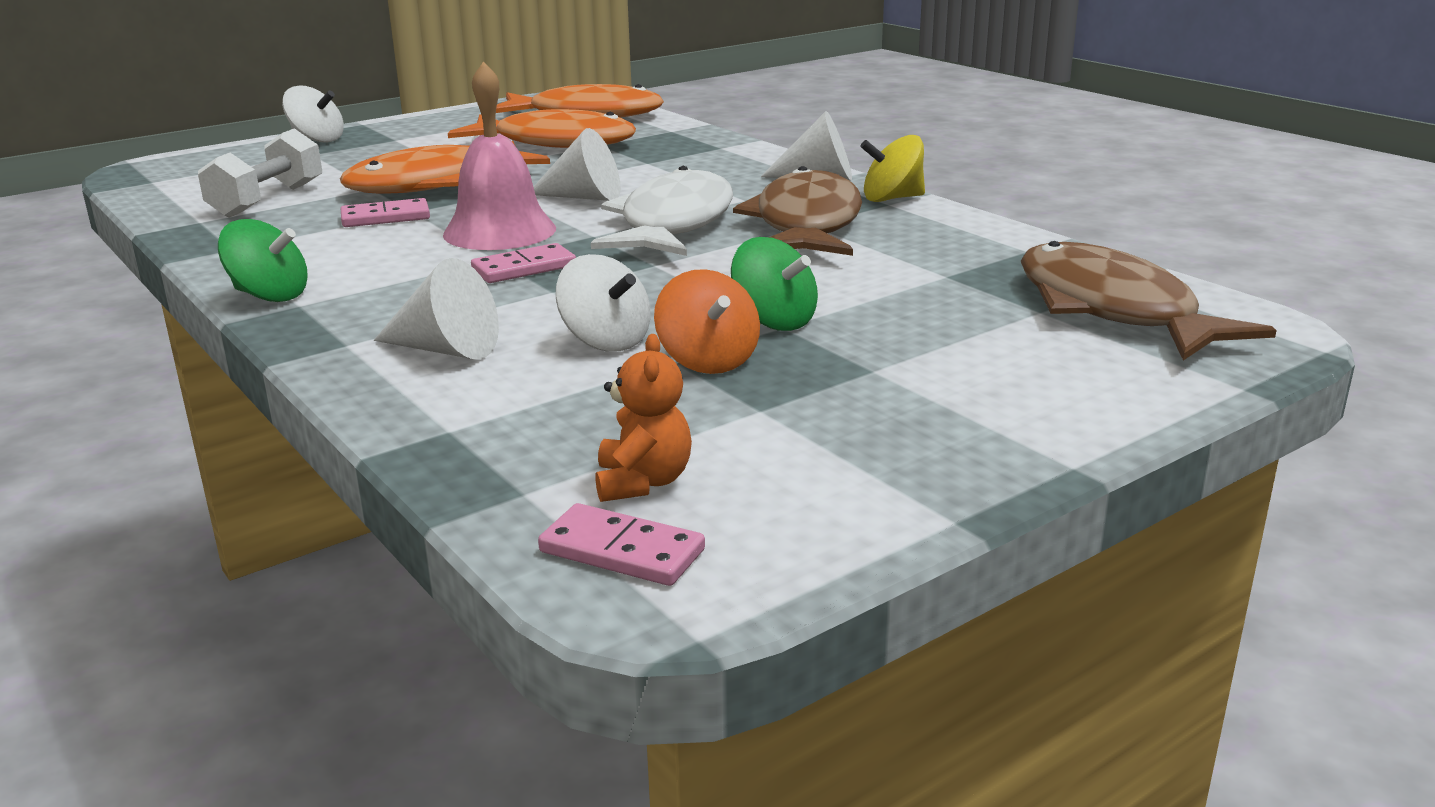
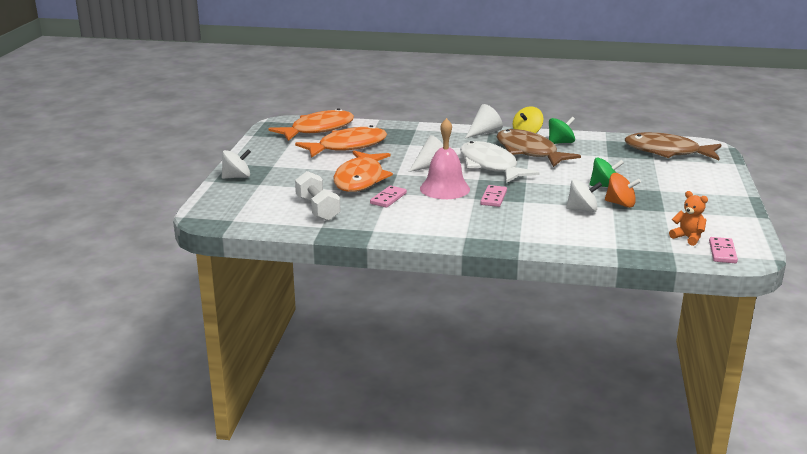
camera: 45 degrees left, 0 degrees up
green spinning top [218,219,308,302] -> green spinning top moved to [549,117,575,144]
white cone [374,258,499,359] -> none
pink domino [538,503,705,586] -> pink domino turned 60 degrees counterclockwise [709,237,738,263]

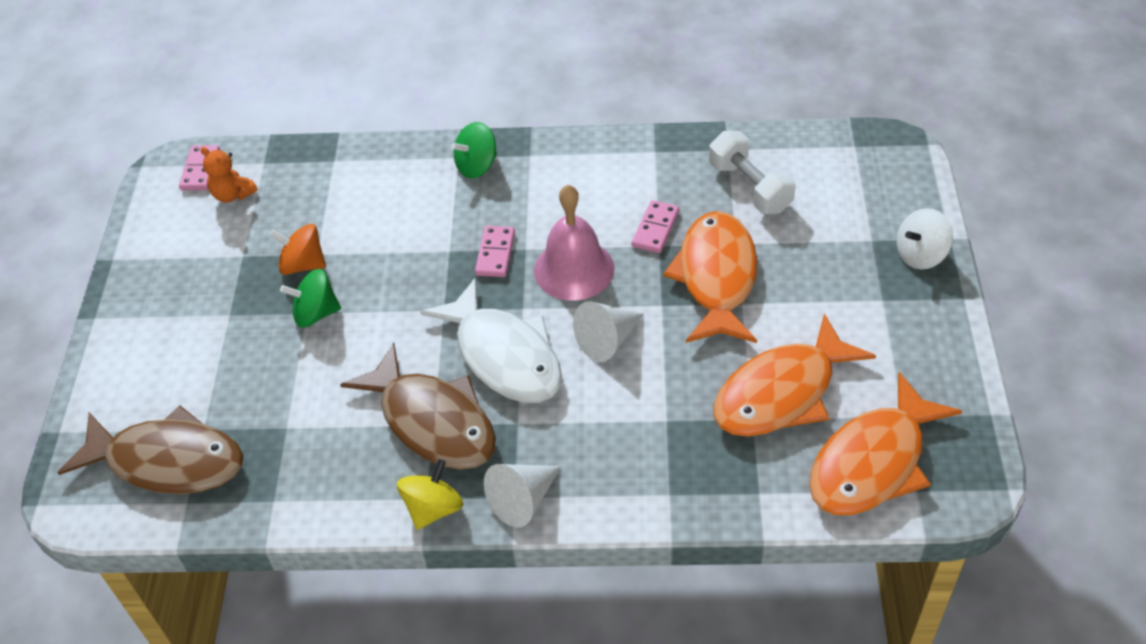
camera: 175 degrees right, 25 degrees up
green spinning top [549,117,575,144] -> green spinning top moved to [451,122,497,178]
white spinning top [566,179,602,212] -> none

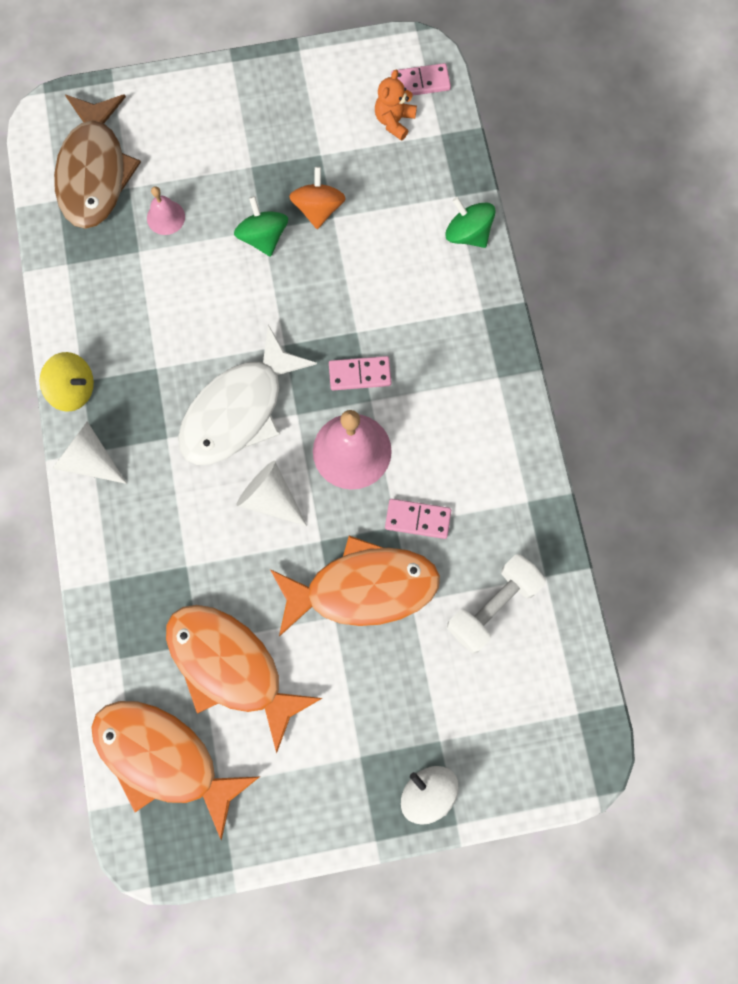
camera: 75 degrees right, 25 degrees up
brown fish [340,342,496,470] -> none
green spinning top [451,122,497,178] -> green spinning top moved to [445,197,496,248]
none -> pink bell [147,186,185,235]

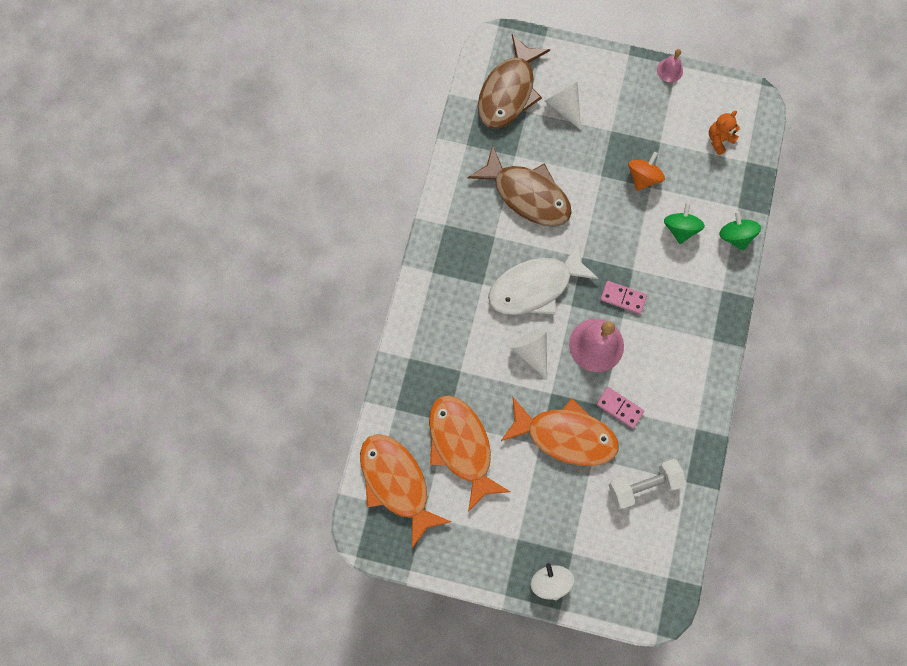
camera: 25 degrees right, 0 degrees up
yellow spinning top [39,352,94,412] -> none
white cone [52,421,127,484] -> white cone moved to [544,82,581,130]
pink bell [147,186,185,235] -> pink bell moved to [657,49,683,82]
green spinning top [234,196,288,257] -> green spinning top moved to [664,203,705,244]
pink domino [391,63,451,96] -> none
none -> brown fish [467,145,572,227]

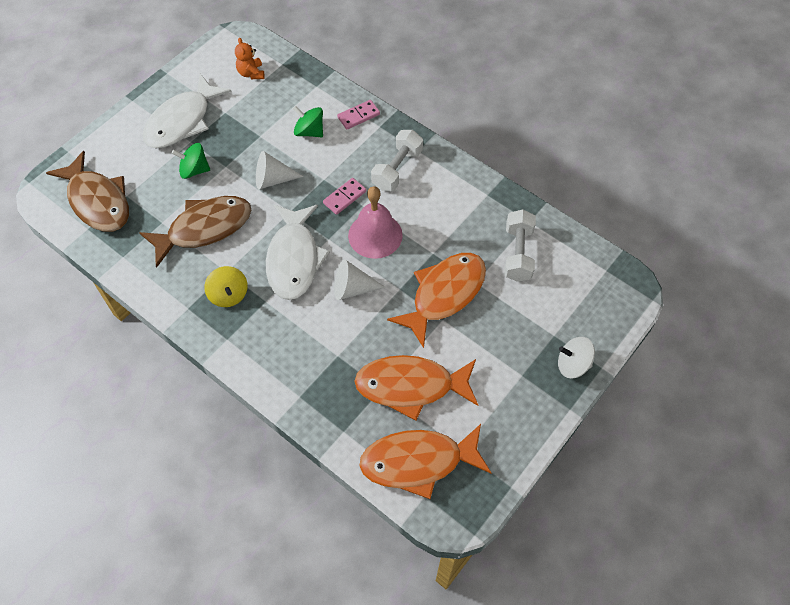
camera: 65 degrees left, 15 degrees down
white cone [544,82,581,130] -> white cone moved to [256,151,304,189]
pink domino [596,387,644,428] -> pink domino moved to [337,100,380,129]
orange spinning top [628,152,665,191] -> none
pink bell [657,49,683,82] -> none
green spinning top [719,211,761,251] -> green spinning top moved to [172,143,210,179]
none -> white fish [142,74,232,148]
none -> yellow spinning top [204,266,248,307]
none -> white dumbbell [371,130,423,191]

